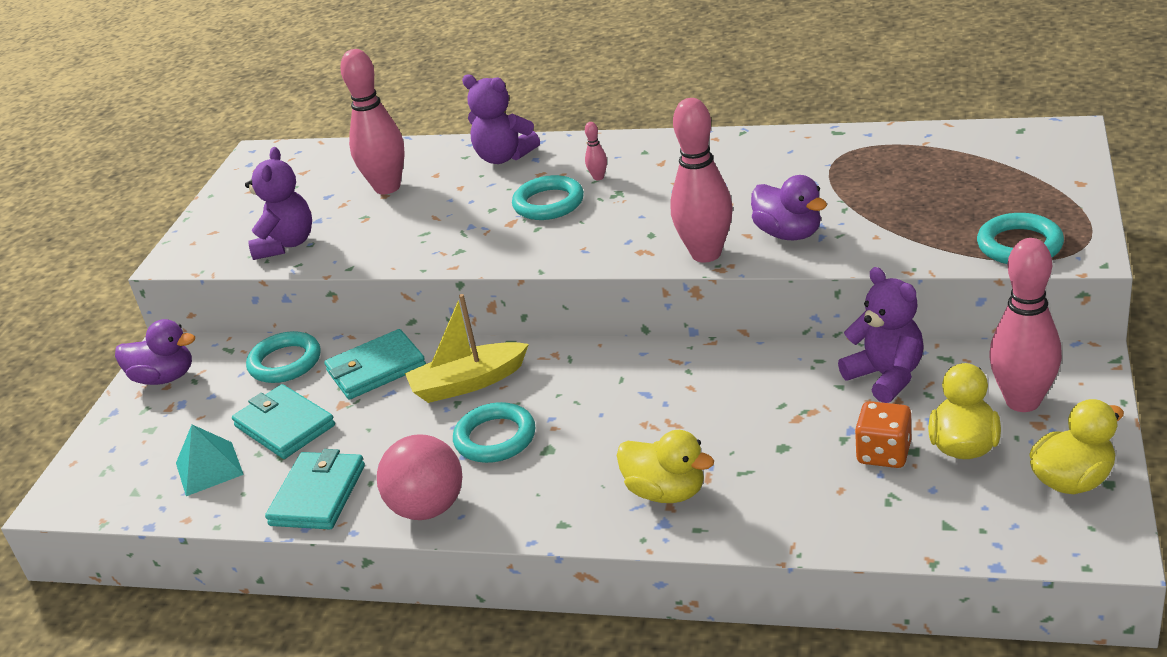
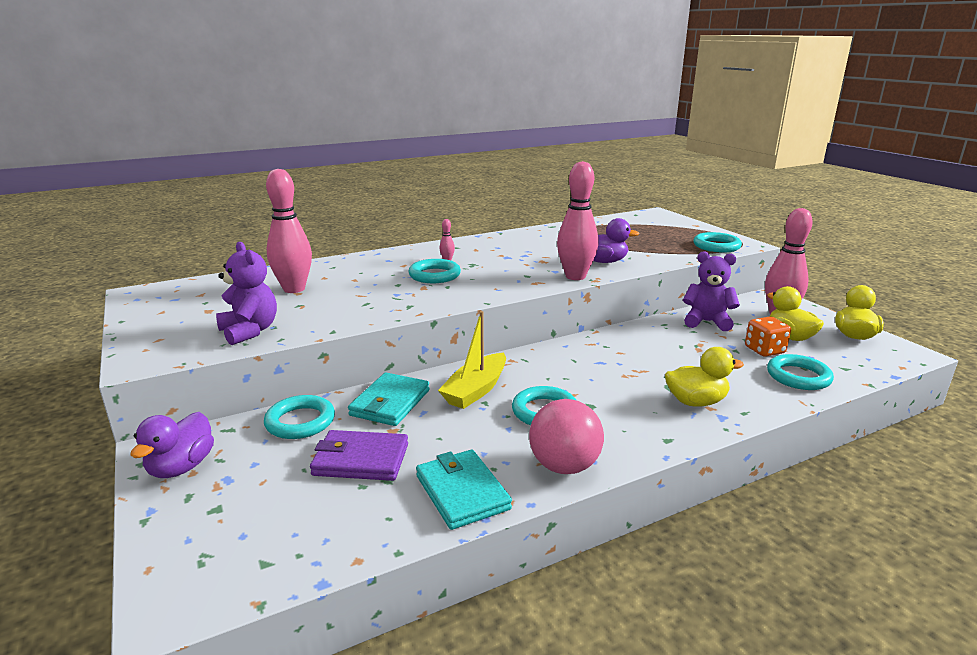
camera: 45 degrees left, 10 degrees down
purple duck [115,319,195,385] -> purple duck turned 135 degrees clockwise [130,412,214,478]
turquoise pyramid [176,425,244,496] -> none
turquoise wallet [232,384,335,459] -> purple wallet [310,430,408,481]
purple teddy bear [462,74,540,164] -> none
none -> turquoise ring [767,354,834,390]

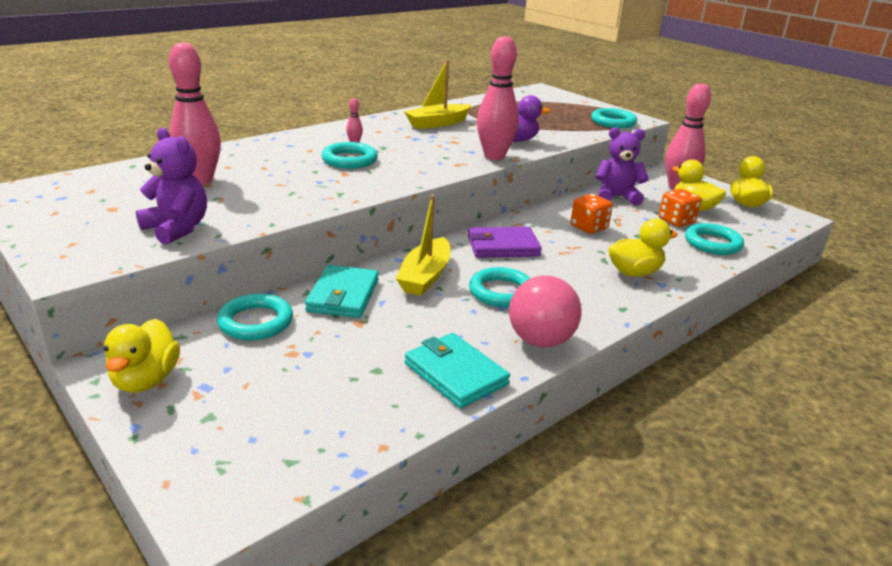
camera: 15 degrees left, 5 degrees up
purple duck [130,412,214,478] -> yellow duck [104,319,180,393]
purple wallet [310,430,408,481] -> purple wallet moved to [468,227,542,258]
none -> yellow boat [404,60,471,129]
none -> orange dice [571,194,613,234]

